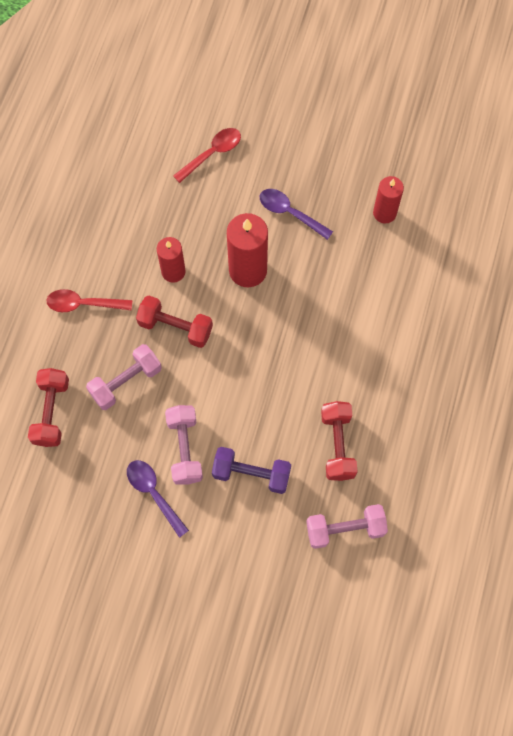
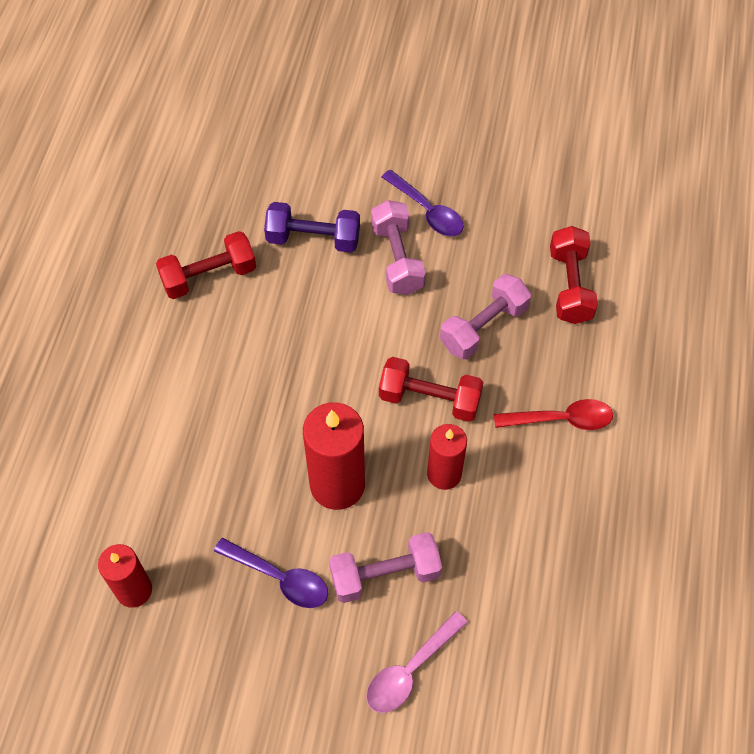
camera: 175 degrees right, 10 degrees down
red spoon [173,128,241,183] -> pink spoon [366,611,468,713]
pink dumbbell [306,504,388,549] -> pink dumbbell moved to [329,532,442,603]
red dumbbell [321,401,358,481] -> red dumbbell turned 75 degrees clockwise [156,231,256,299]

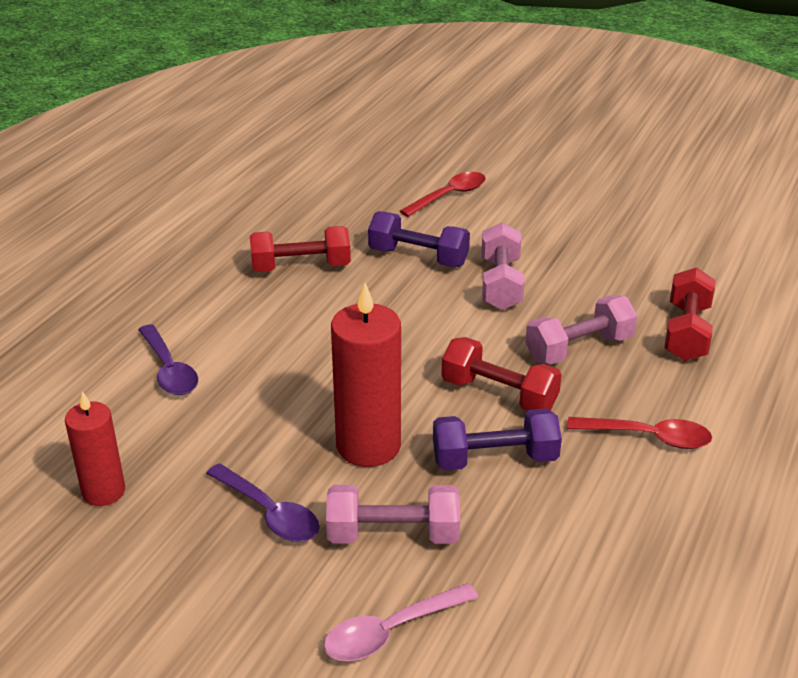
camera: 15 degrees right, 25 degrees down
purple spoon [382,170,464,237] -> purple spoon moved to [138,324,198,395]
red candle [427,424,467,490] -> purple dumbbell [433,408,562,471]
none -> red spoon [400,172,486,217]

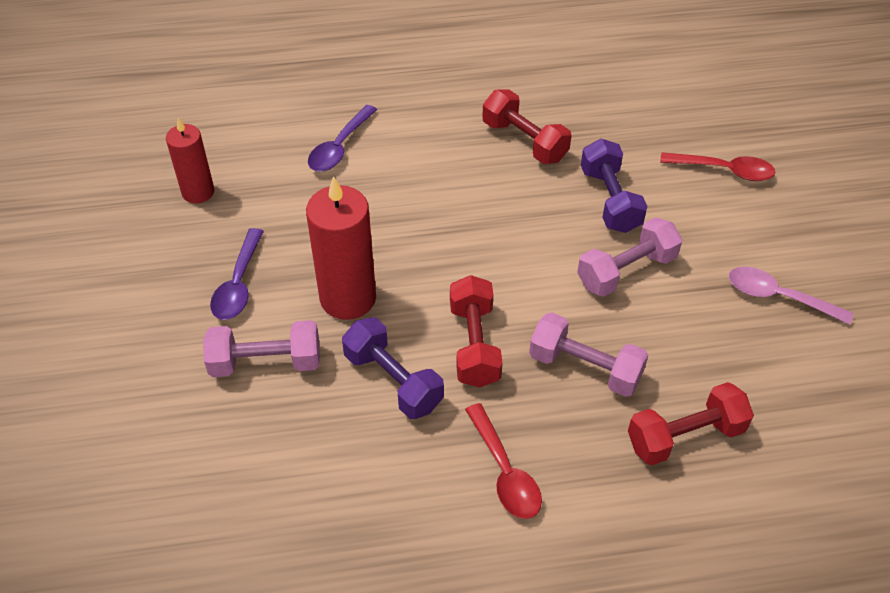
camera: 55 degrees right, 15 degrees up
pink spoon [324,583,479,661] -> pink spoon moved to [729,267,853,325]
pink dumbbell [326,485,460,544] -> pink dumbbell turned 60 degrees counterclockwise [203,320,320,377]

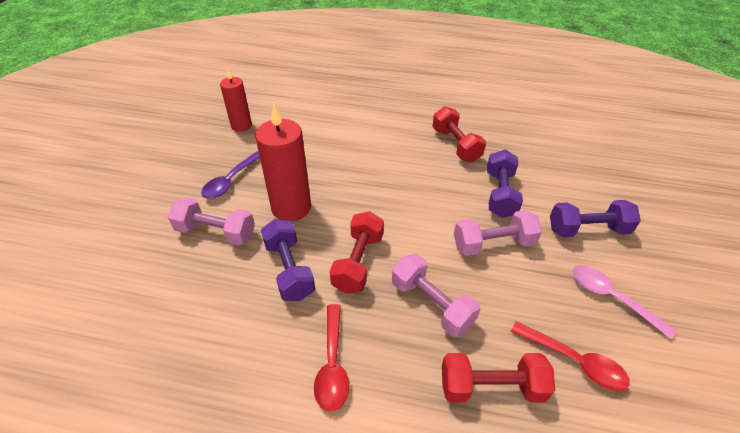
camera: 20 degrees right, 5 degrees down
purple spoon [308,105,377,171] -> none
red spoon [660,152,776,181] -> red spoon moved to [511,321,630,391]
none -> purple dumbbell [550,200,641,237]

